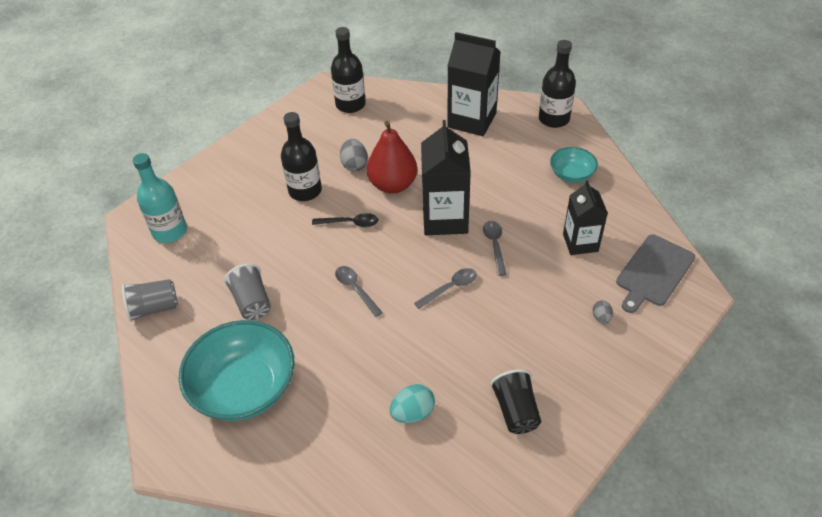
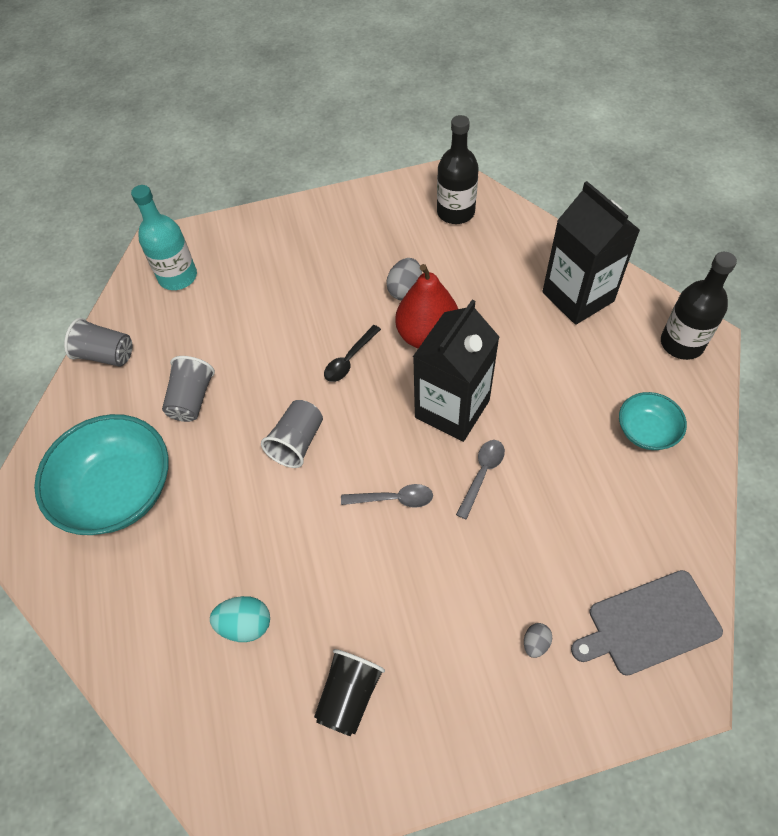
camera: 35 degrees right, 10 degrees up
black bottle [281,112,322,201] -> none
black spoon [312,213,379,227] -> black spoon turned 90 degrees clockwise [324,325,381,382]
grey spoon [335,266,383,317] -> grey cup [261,400,323,468]
black carton [563,180,608,255] -> none

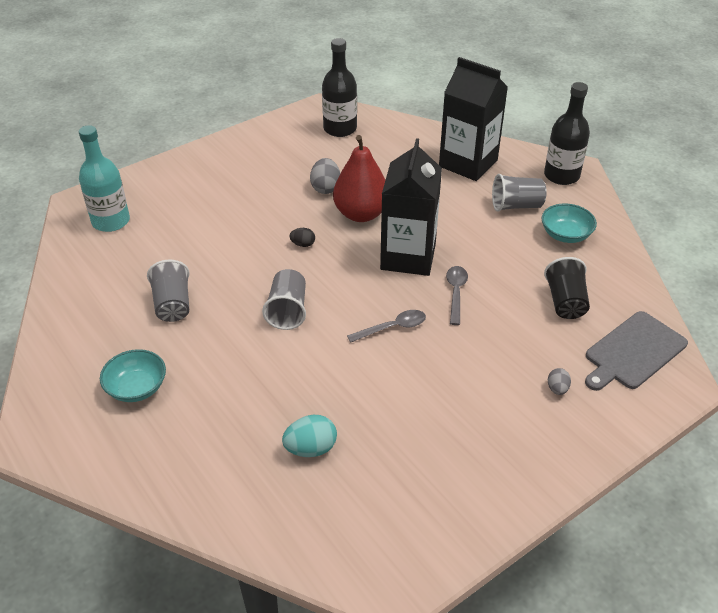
camera: 25 degrees left, 15 degrees down
turquoise bowl [34,414,169,535] -> turquoise bowl [100,349,166,402], size x0.51
grey cup [64,318,132,367] -> grey cup moved to [492,174,547,212]
black cup [314,649,385,736] -> black cup moved to [544,257,590,319]
black spoon [324,325,381,382] -> black egg [289,228,315,247]

